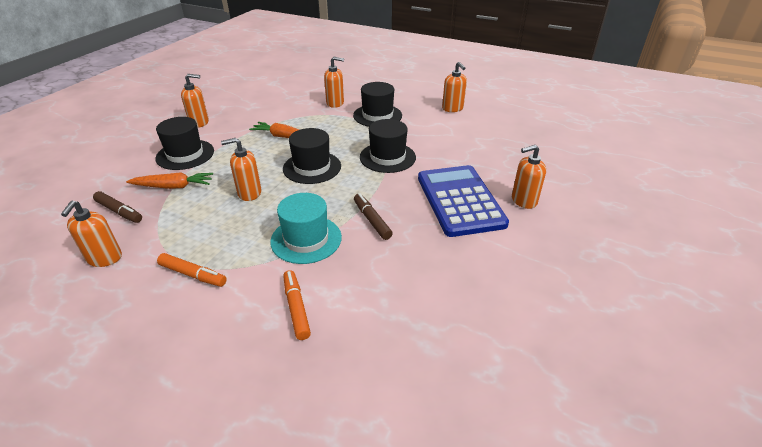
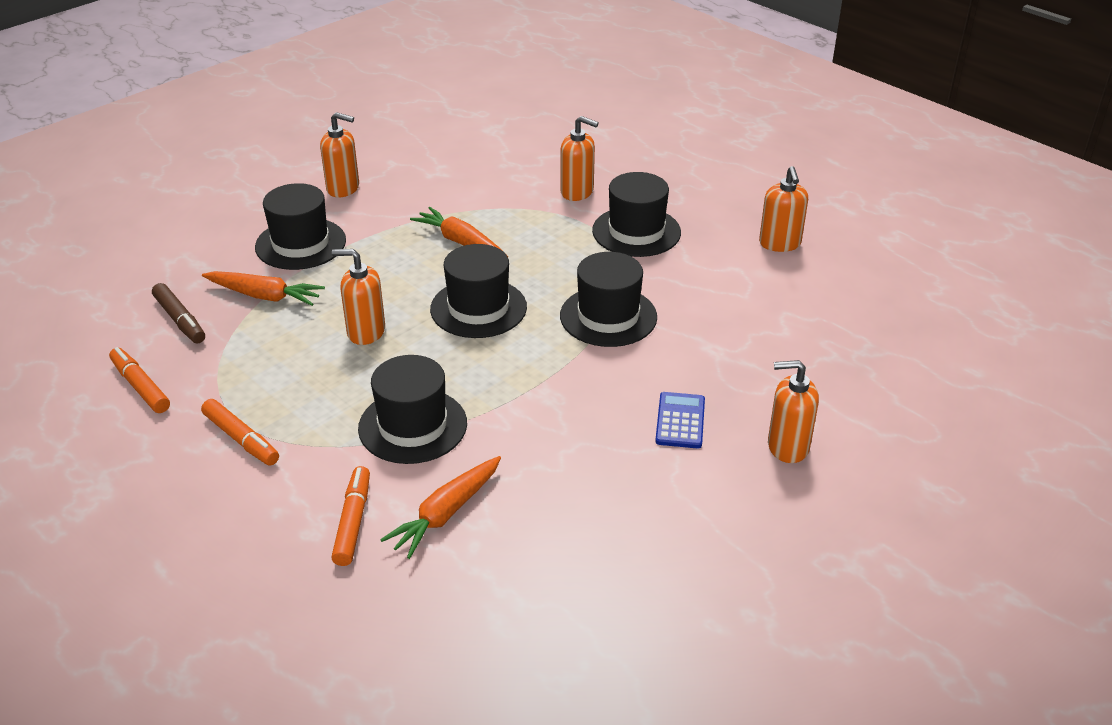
camera: 20 degrees right, 0 degrees up
orange soap dispenser [61,200,122,267] -> orange marker [109,347,170,413]
turquoise hat [270,193,342,264] -> black hat [358,355,467,464]
brown marker [354,193,393,240] -> none
blue calculator [418,165,509,237] -> blue calculator [655,392,705,449], size x0.43
none -> orange carrot [380,456,501,559]

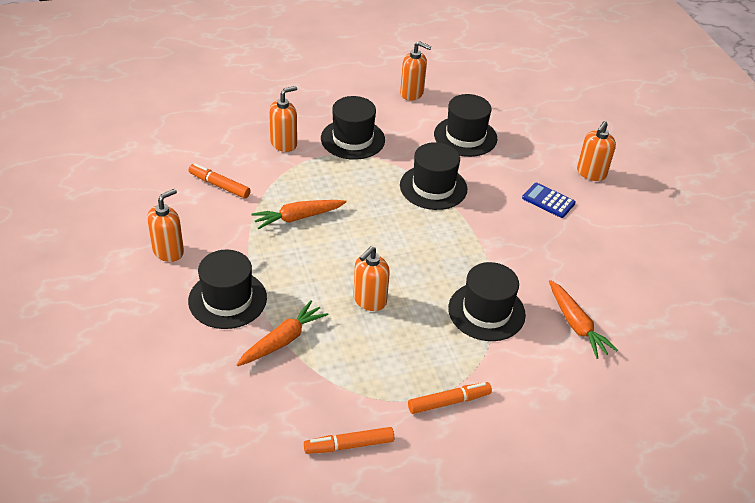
camera: 65 degrees left, 5 degrees up
brown marker [152,283,205,343] -> none
orange marker [331,466,370,566] -> orange marker moved to [189,163,251,199]
black hat [430,244,527,338] -> black hat moved to [434,94,497,157]

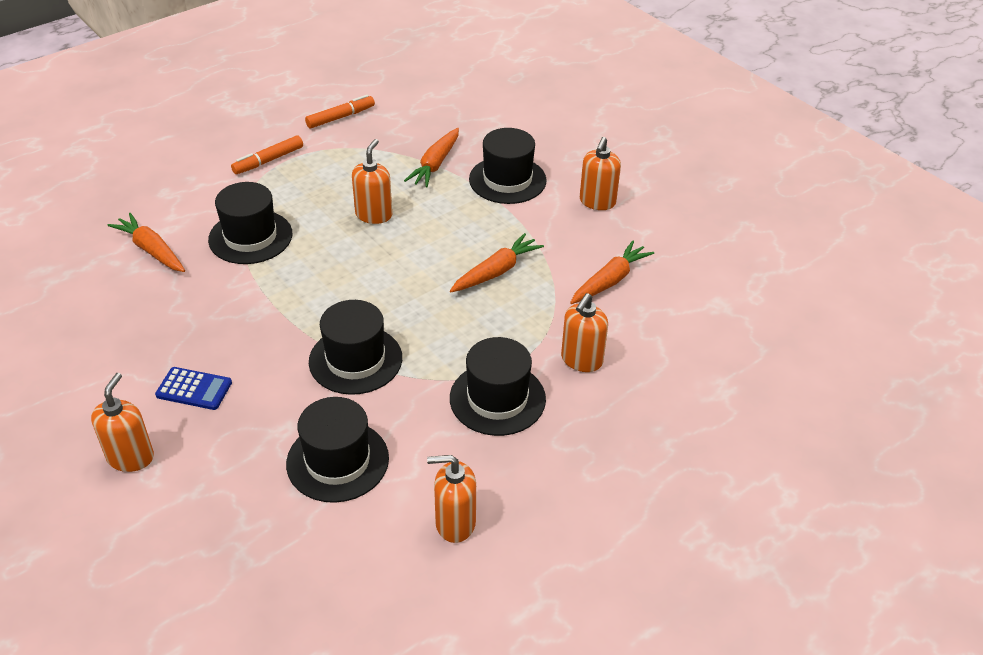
camera: 160 degrees right, 0 degrees up
orange marker [189,163,251,199] -> orange carrot [570,241,654,304]

